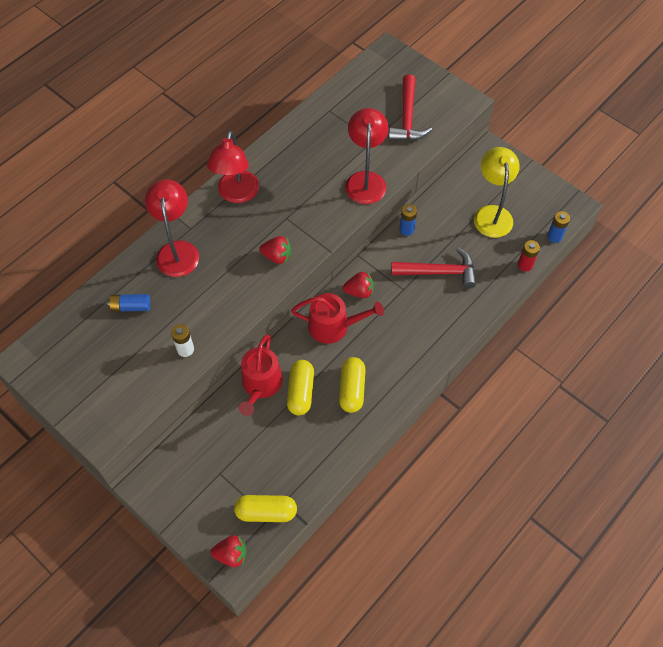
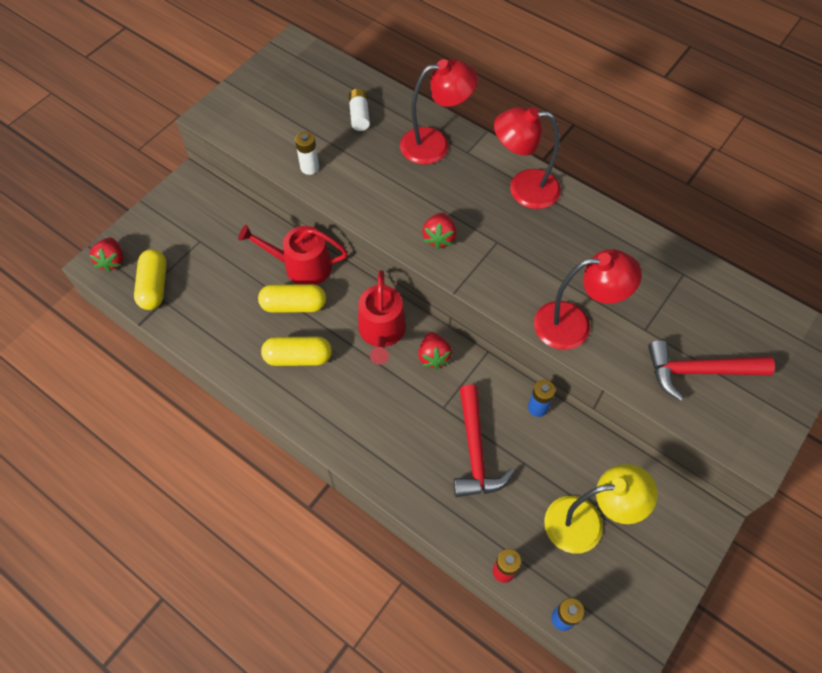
camera: 85 degrees right, 0 degrees up
blue battery [108,294,150,312] -> white battery [349,88,370,131]

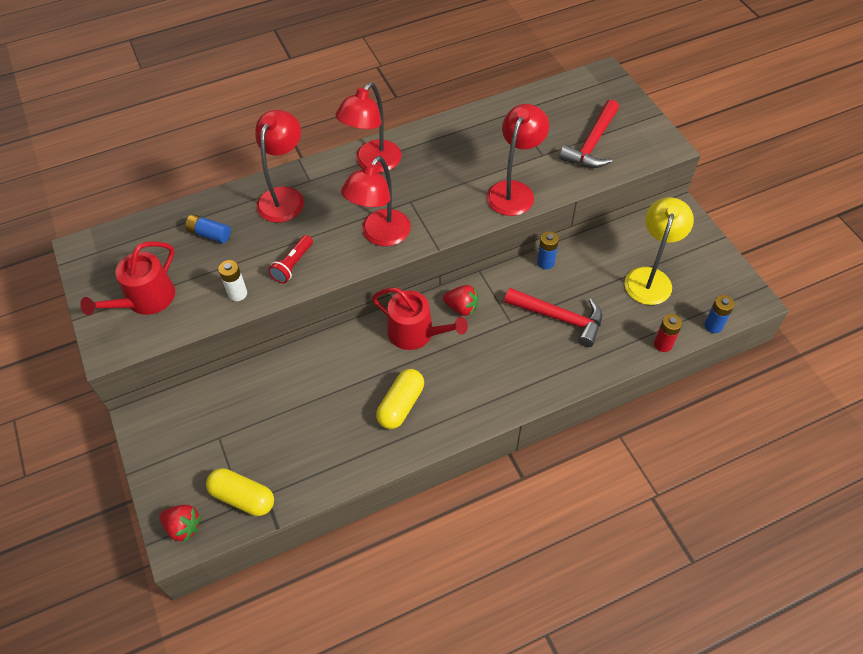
camera: 60 degrees left, 5 degrees down
red watering can [238,225,348,285] -> red watering can moved to [80,242,175,316]
yellow capsule [258,284,326,313] -> none
white battery [349,88,370,131] -> blue battery [185,214,231,243]
red strawberry [422,213,456,249] -> red lamp [341,156,411,246]
none -> red flashlight [268,235,313,283]

